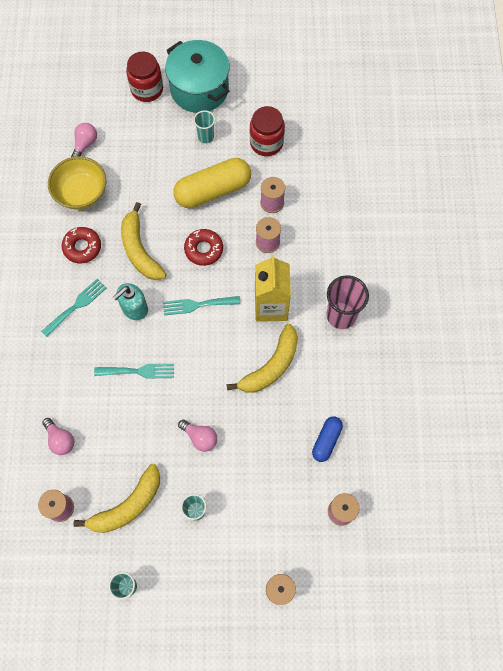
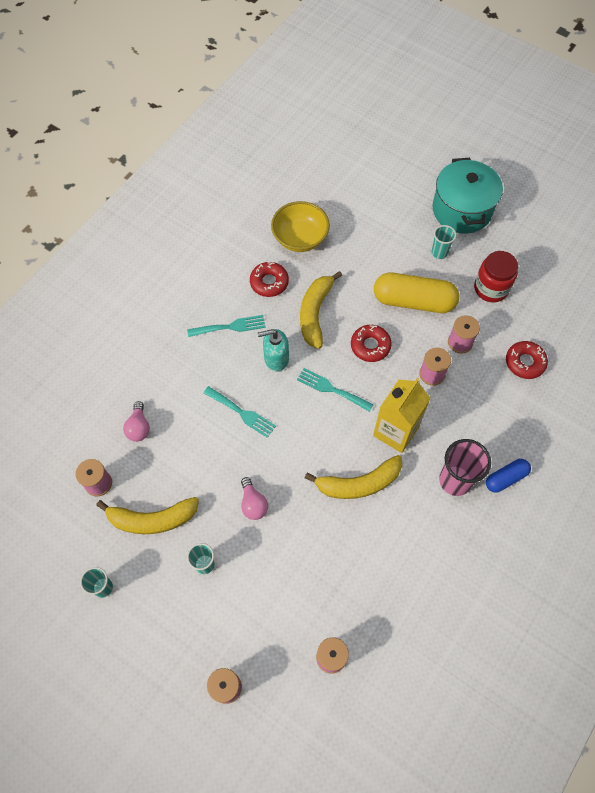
camera: 35 degrees right, 5 degrees down
pink light bulb [71,123,97,157] -> none
red jar [126,52,163,102] -> none
blue capsule [312,416,343,462] -> blue capsule moved to [486,459,531,493]
none -> red donut [506,341,548,379]

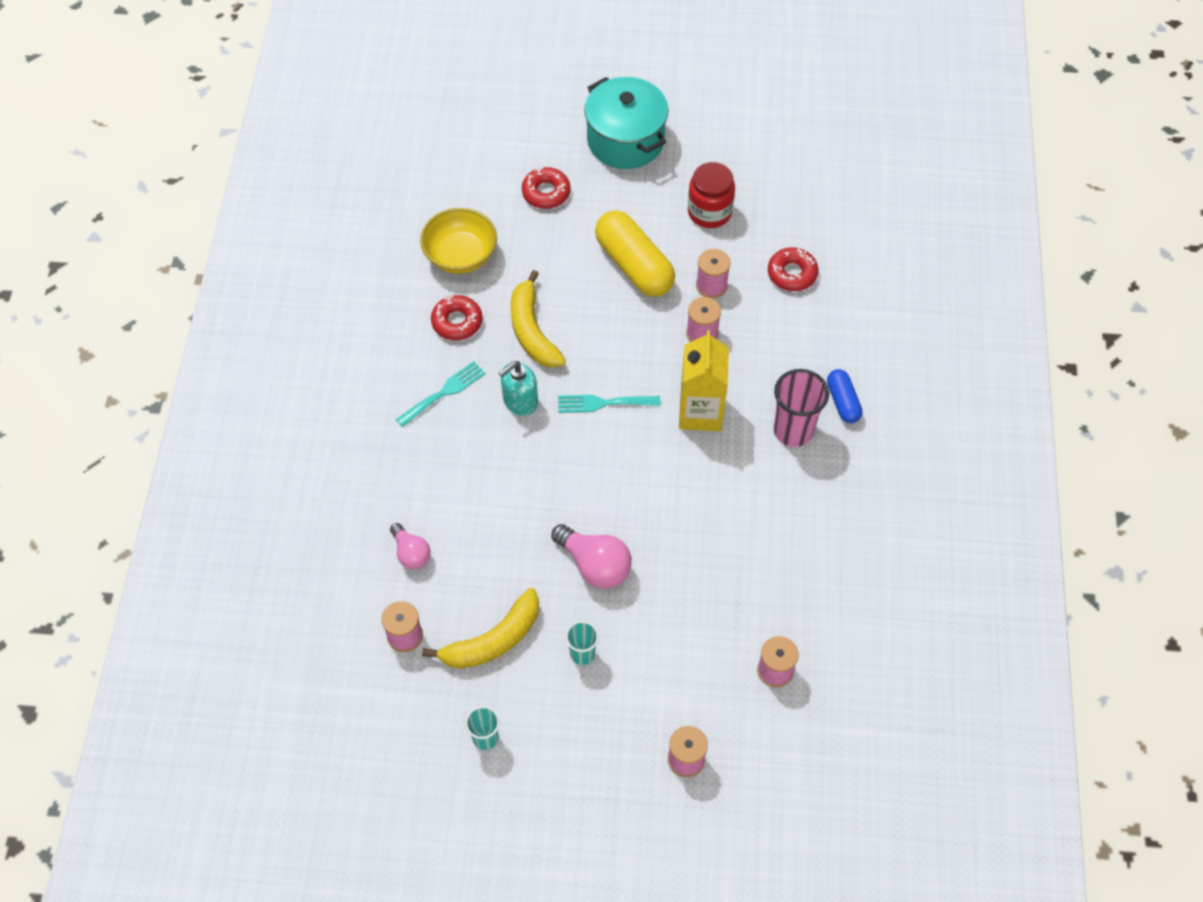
camera: 30 degrees left, 5 degrees down
turquoise fork [203,386,276,438] -> none
pink light bulb [241,477,268,520] -> pink light bulb [551,524,632,589], size x1.58
yellow banana [305,455,402,499] -> none
red donut [351,325,392,362] -> red donut moved to [522,167,571,209]
yellow capsule [374,273,459,313] -> yellow capsule turned 75 degrees clockwise [595,210,675,297]
turquoise cup [432,225,456,259] -> none
blue capsule [486,459,531,493] -> blue capsule turned 45 degrees counterclockwise [827,369,862,423]

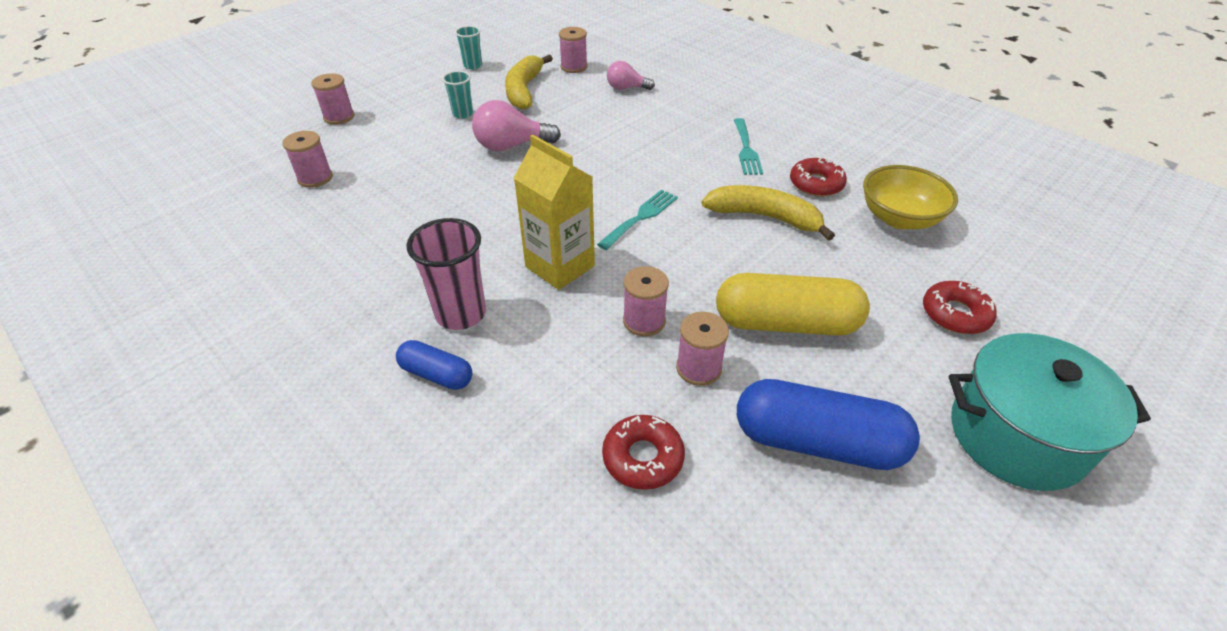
camera: 130 degrees right, 15 degrees down
turquoise soap dispenser [499,361,538,416] -> none
red jar [688,162,735,228] -> blue capsule [737,379,920,470]

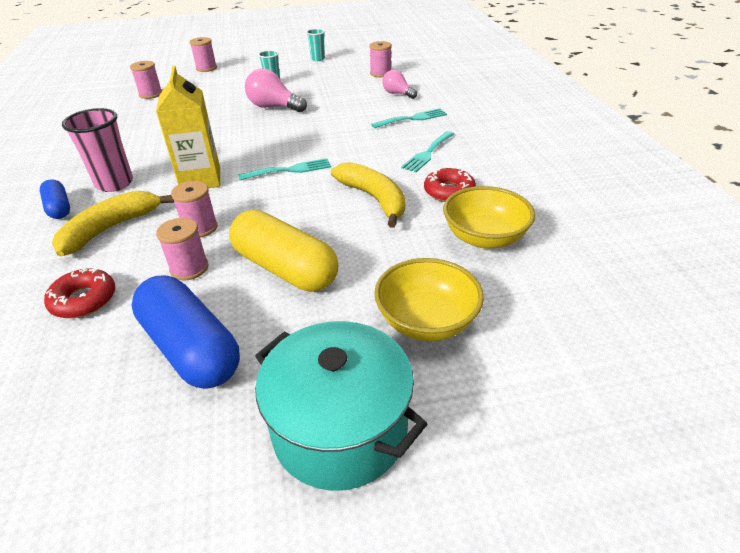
camera: 35 degrees right, 5 degrees down
yellow banana [505,55,553,110] -> yellow banana moved to [52,191,174,256]
red donut [923,281,997,334] -> yellow bowl [374,258,484,341]
none -> turquoise fork [371,108,447,128]

